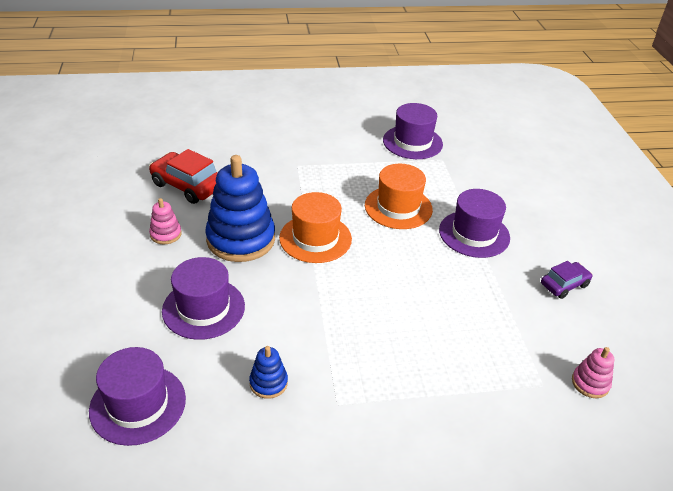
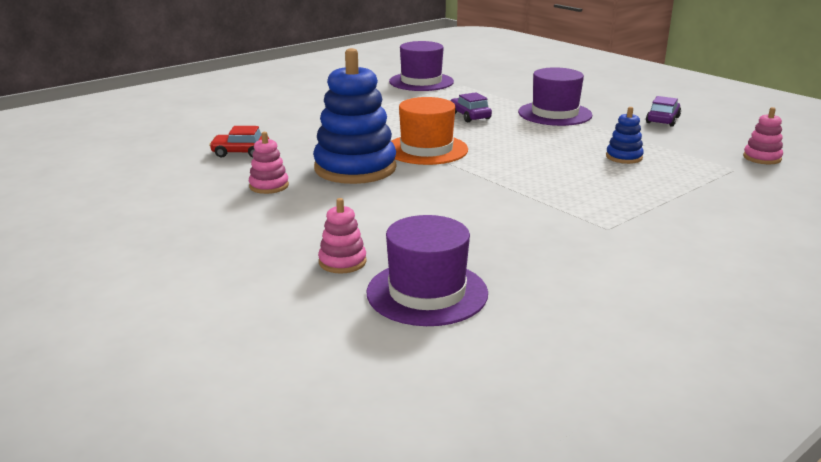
camera: 30 degrees left, 15 degrees down
red car [149,149,217,204] -> red car [209,126,269,157], size x0.60
purple hat [162,257,245,340] -> none
blue stacking toy [249,346,288,399] -> blue stacking toy moved to [606,107,644,164]
orange hat [365,164,433,229] -> purple car [450,92,492,122]
none -> pink stacking toy [318,198,367,274]

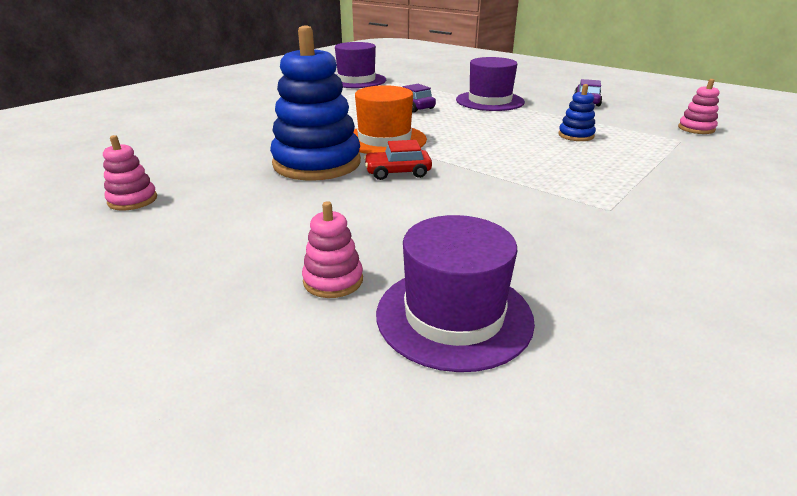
camera: 10 degrees left, 5 degrees up
red car [209,126,269,157] -> red car moved to [364,140,432,180]
pink stacking toy [249,132,289,194] -> pink stacking toy moved to [103,135,157,211]

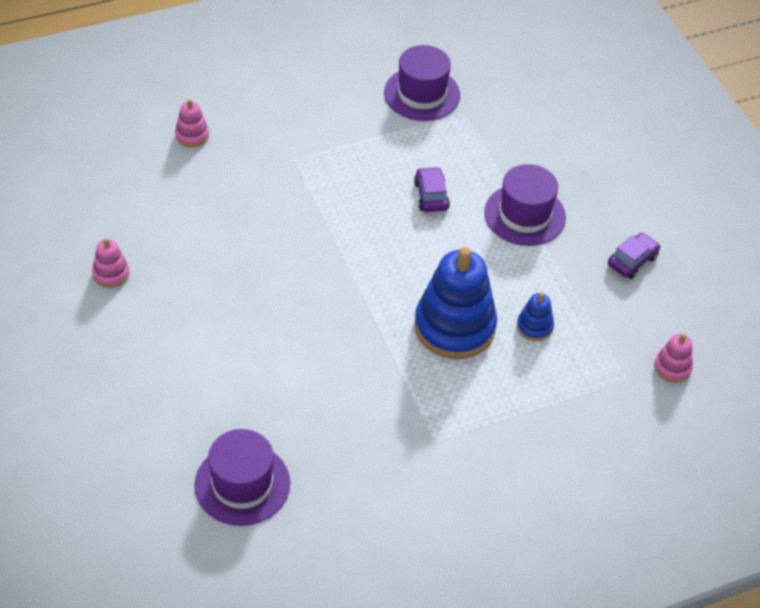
camera: 25 degrees right, 20 degrees up
blue stacking toy [270,26,361,181] -> blue stacking toy moved to [414,247,497,359]
pink stacking toy [302,201,363,298] -> pink stacking toy moved to [175,99,209,147]
orange hat [354,85,427,154] -> none
red car [364,140,432,180] -> none

